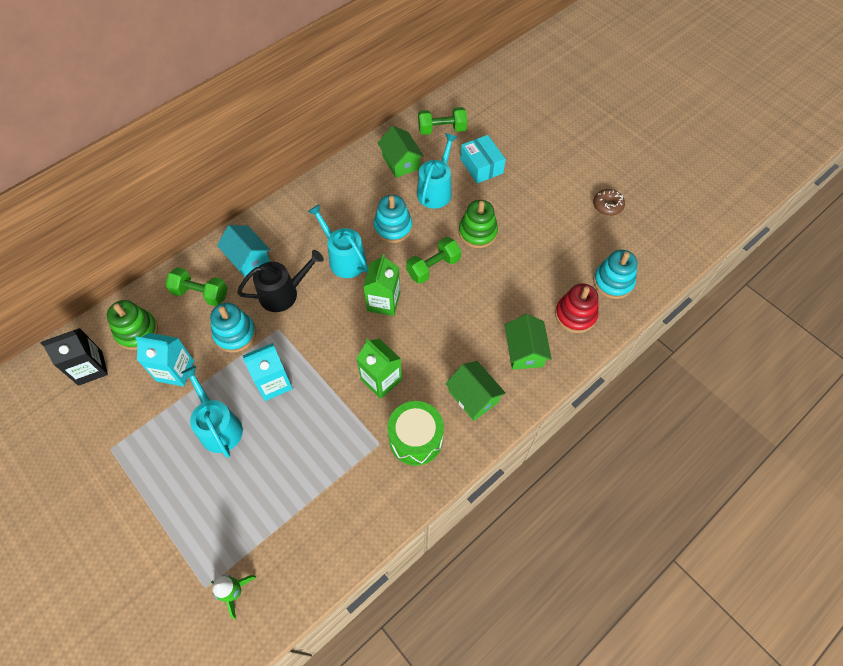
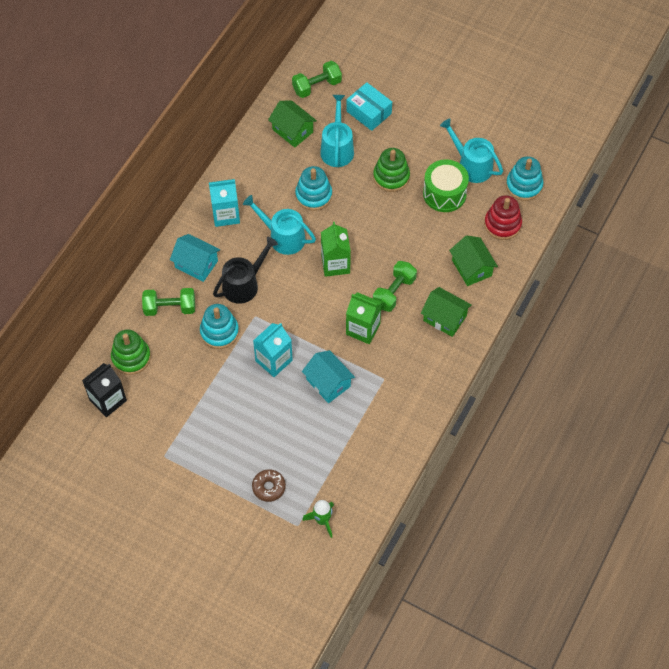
camera: 20 degrees left, 0 degrees up
turquoise carton [135,333,194,387] -> turquoise carton moved to [209,179,240,227]
turquoise watering can [181,366,243,458] -> turquoise watering can moved to [440,118,503,183]
green drum [387,401,444,466] -> green drum moved to [423,159,469,212]
green dumbbell [406,237,461,284] -> green dumbbell moved to [373,261,417,312]
brown donut [593,189,625,216] -> brown donut moved to [252,469,286,502]
none -> turquoise house [302,350,355,403]

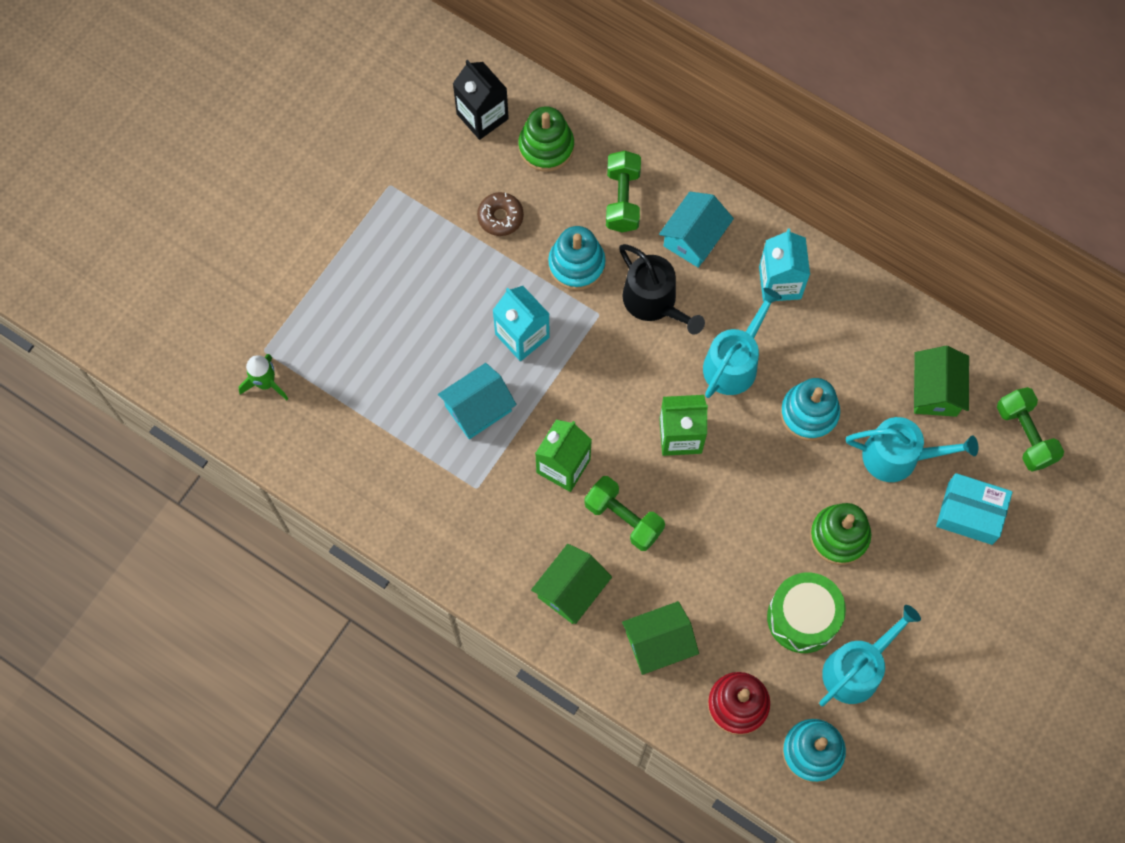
camera: 95 degrees right, 10 degrees up
brown donut [252,469,286,502] -> brown donut moved to [477,192,524,236]
green house [268,100,317,148] -> green house turned 45 degrees counterclockwise [914,346,969,417]
turquoise box [346,82,392,131] -> turquoise box turned 60 degrees clockwise [936,473,1013,545]

